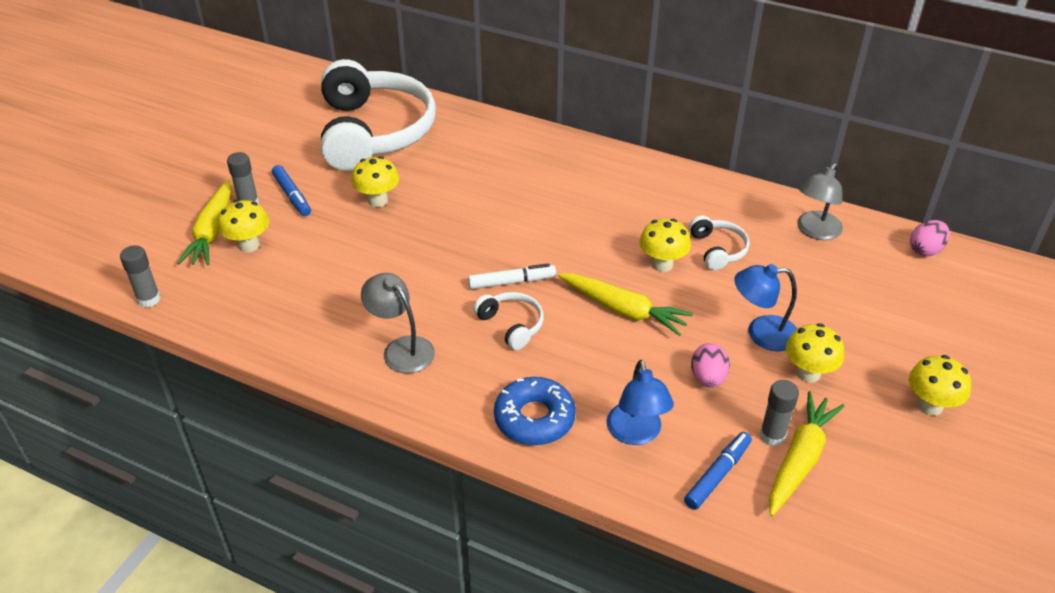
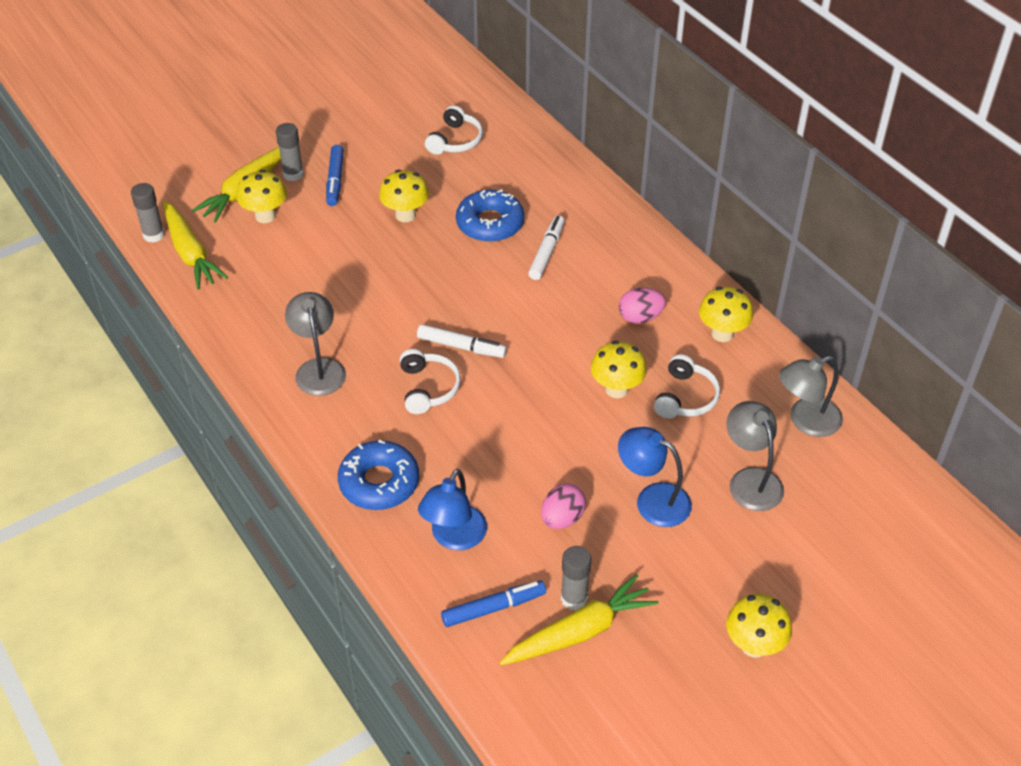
camera: 30 degrees right, 5 degrees up
white headphones [321,59,436,171] -> white headphones [425,105,483,155], size x0.41
yellow carrot [558,273,693,336] -> yellow carrot moved to [163,201,228,290]
yellow mushroom [786,323,844,383] -> yellow mushroom moved to [699,287,753,342]
pink egg [910,220,950,256] -> pink egg moved to [619,288,666,324]
none -> blue donut [456,189,524,242]
none -> white marker [528,215,565,280]
none -> grey lamp [726,401,784,511]

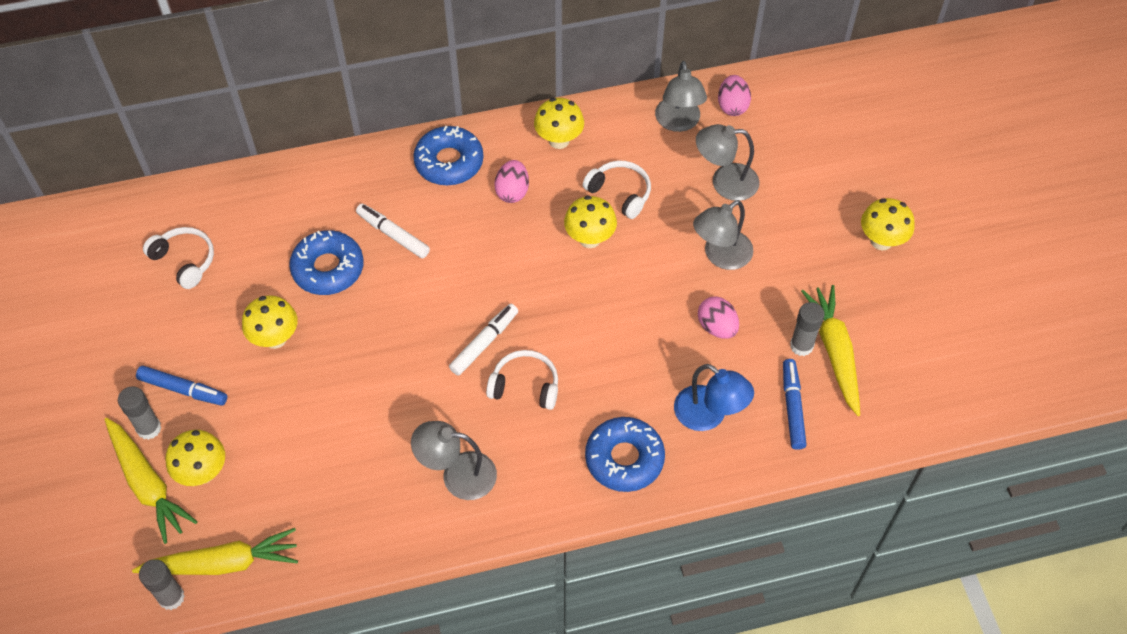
camera: 70 degrees left, 10 degrees up
blue lamp [618,427,692,527] -> grey lamp [693,200,753,270]
none -> blue donut [413,126,484,185]
none -> pink egg [718,75,751,116]

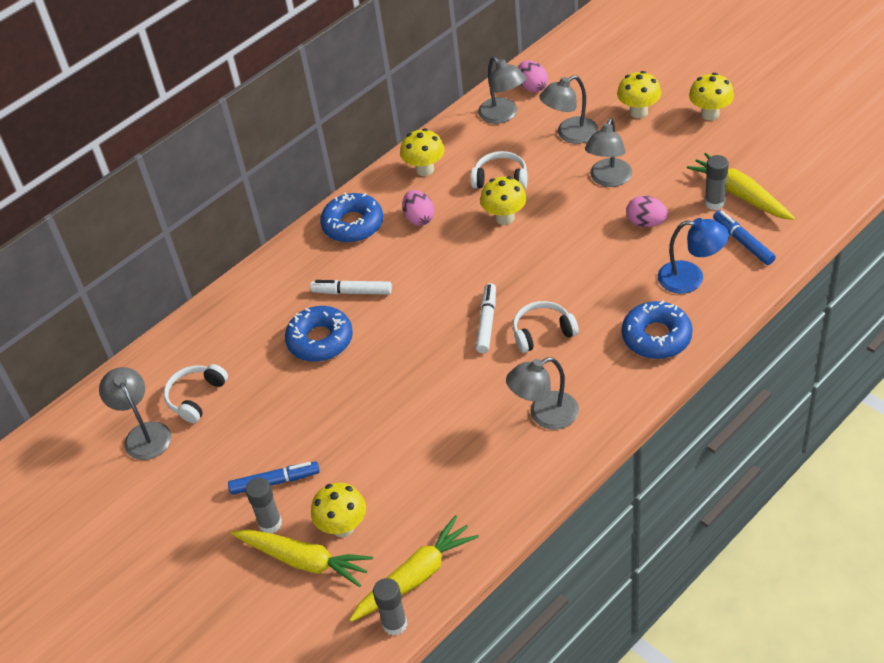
camera: 25 degrees left, 10 degrees down
white headphones [143,227,214,289] -> white headphones turned 75 degrees counterclockwise [164,364,228,423]
yellow mushroom [242,295,298,349] -> yellow mushroom moved to [617,71,661,118]
none -> grey lamp [99,367,171,460]

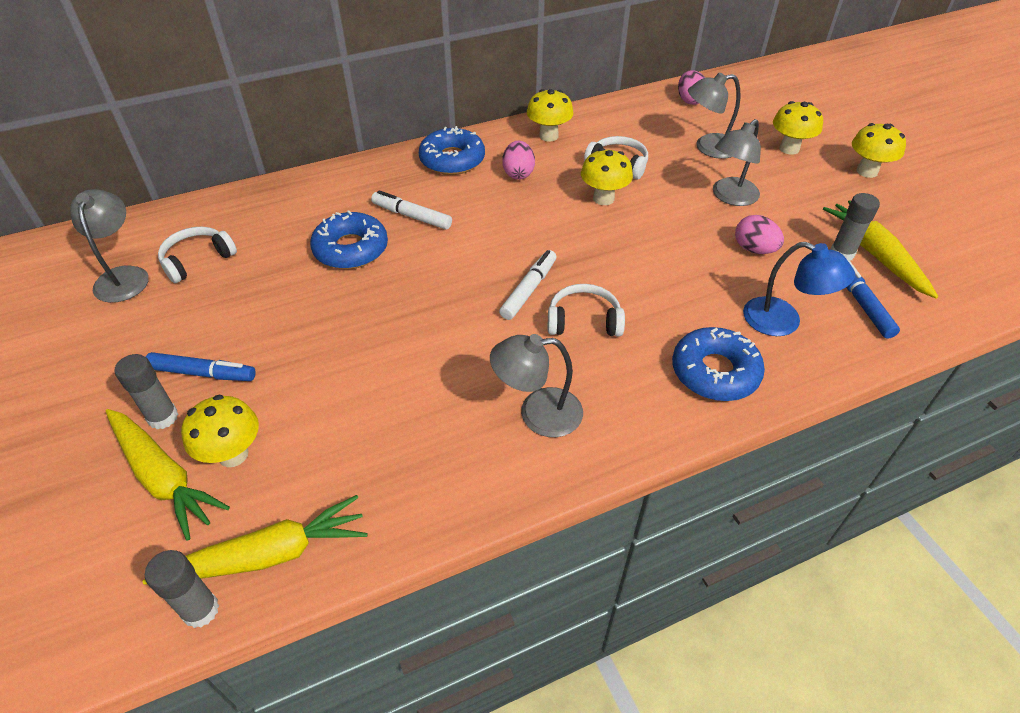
camera: 15 degrees right, 0 degrees up
grey lamp [478,56,526,124] -> none

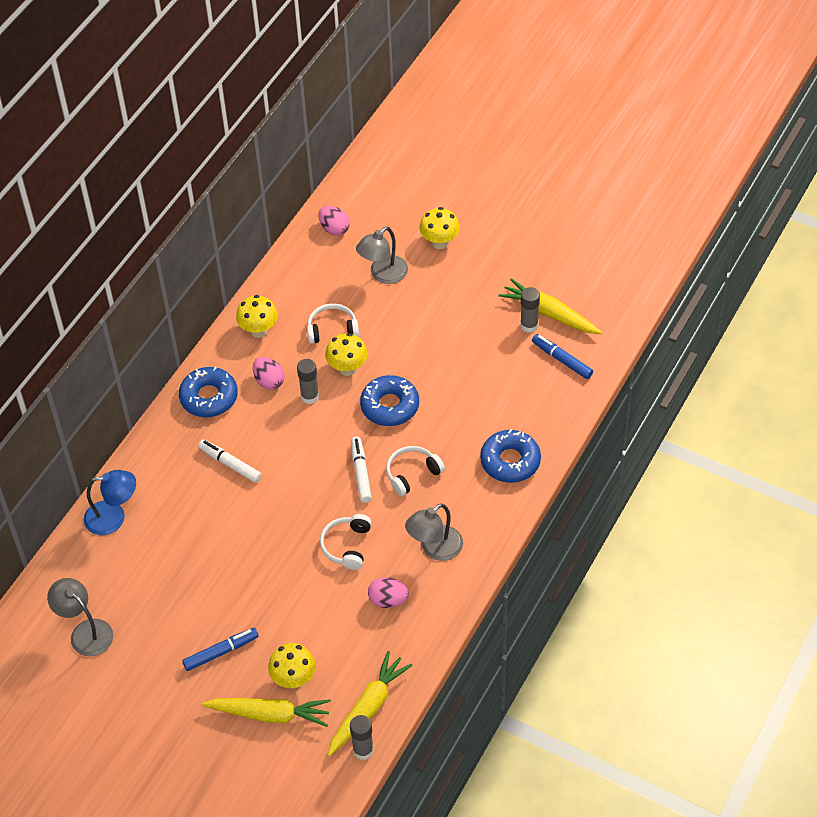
camera: 35 degrees left, 5 degrees up
grey glue stick [114,354,179,429] -> grey glue stick moved to [297,359,319,404]
white headphones [158,227,237,283] -> white headphones moved to [320,514,372,570]
blue donut [310,210,388,269] -> blue donut moved to [360,375,419,426]
white marker [371,190,452,230] -> white marker turned 45 degrees clockwise [198,440,262,483]
grey lamp [713,119,761,206] -> none
pink egg [735,215,784,254] -> pink egg moved to [368,577,409,608]
blue lamp [743,242,855,336] -> blue lamp moved to [84,470,136,535]
yellow mushroom [852,123,906,178] -> none

